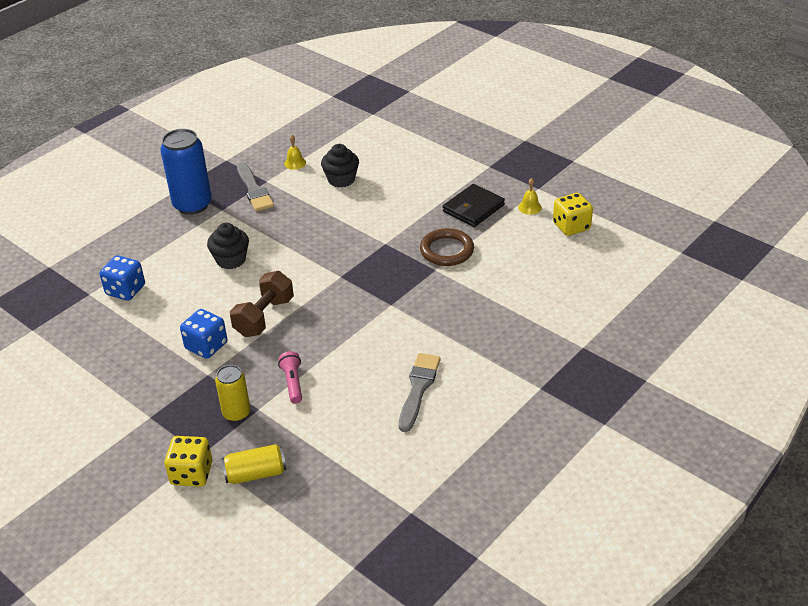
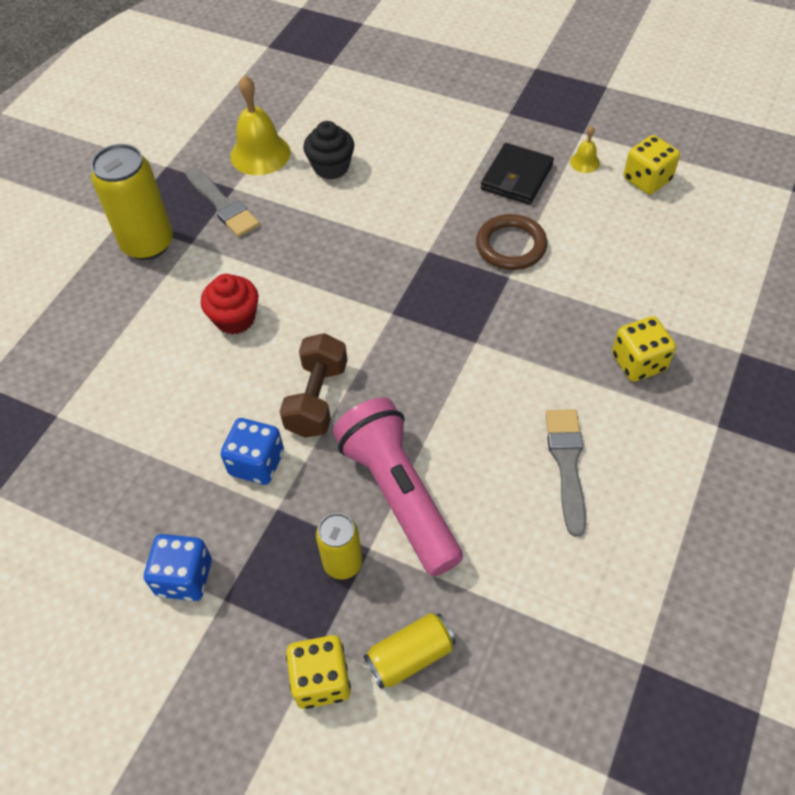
camera: 15 degrees left, 15 degrees up
blue dice [100,255,145,301] -> blue dice moved to [144,534,212,601]
blue can [161,129,212,215] -> yellow can [91,144,173,260]
black cupcake [207,223,249,269] -> red cupcake [201,274,258,334]
pink flashlight [278,351,302,404] -> pink flashlight [333,398,463,576], size x2.31
yellow bell [284,135,306,170] -> yellow bell [230,75,291,175], size x2.07
none -> yellow dice [612,316,676,382]

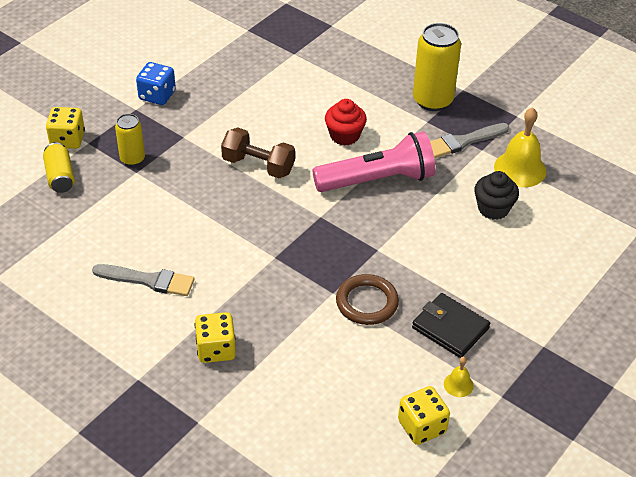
camera: 100 degrees right, 10 degrees down
blue dice [220,418,284,485] -> none
pink flashlight [333,398,463,576] -> pink flashlight moved to [312,131,435,192]

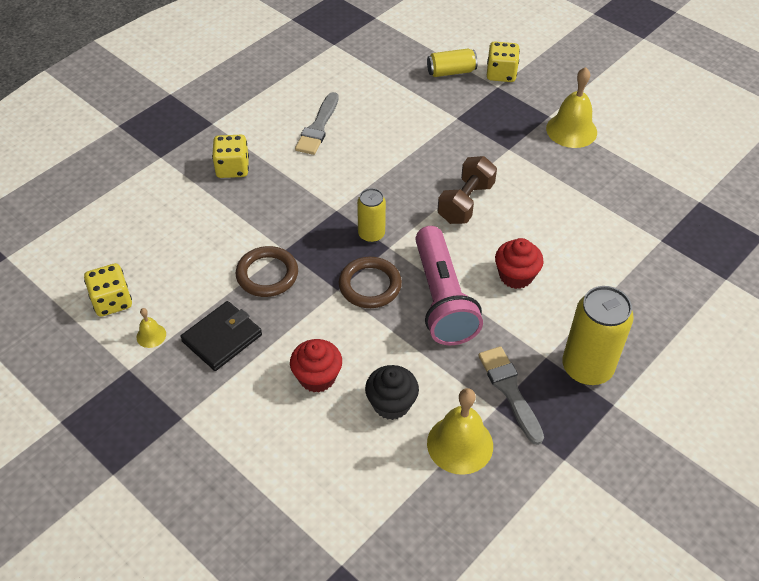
camera: 95 degrees right, 5 degrees up
yellow can [115,114,145,166] -> yellow can moved to [357,188,386,243]
blue dice [136,62,176,105] -> yellow bell [546,67,597,148]
none -> red cupcake [290,339,342,393]
none -> brown ring [339,257,402,308]

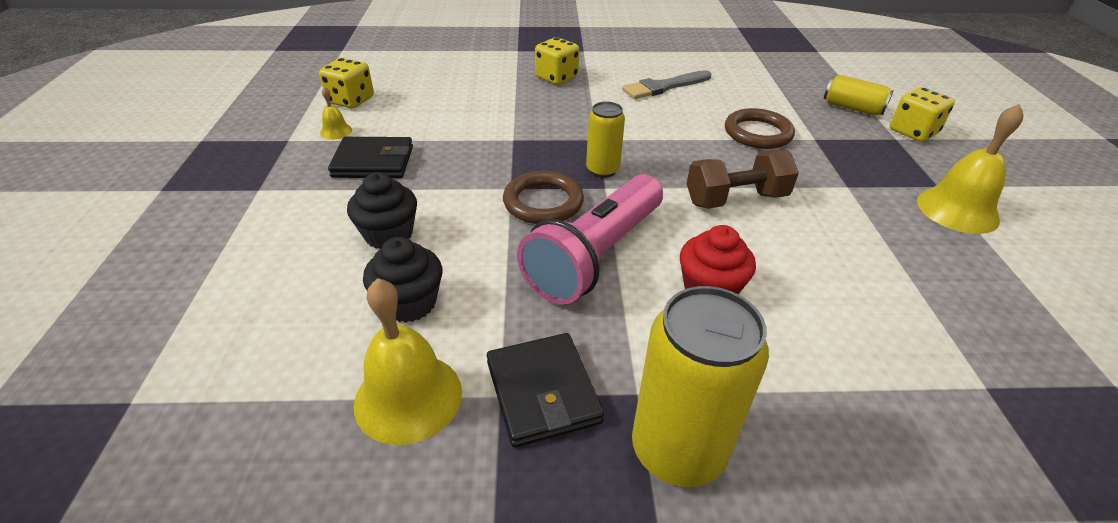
camera: 45 degrees right, 10 degrees down
brown ring [236,246,298,297] -> brown ring moved to [725,108,795,149]
red cupcake [290,339,342,393] -> black cupcake [347,172,417,249]
grey brush [478,346,544,445] -> black wallet [487,333,604,447]

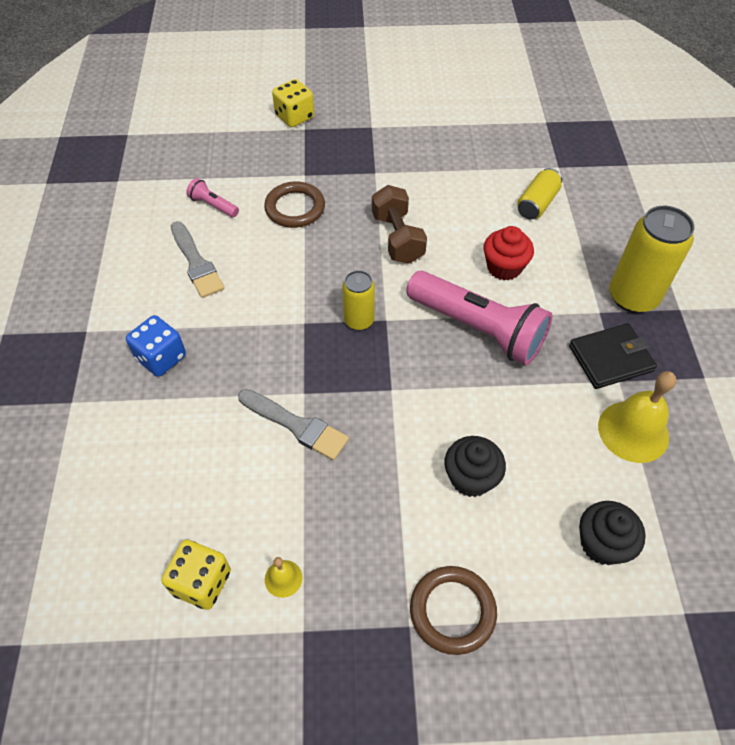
camera: 90 degrees left, 15 degrees up
black wallet [328,137,413,178] -> none
black cupcake [363,237,442,323] -> black cupcake moved to [579,501,646,565]
brown ring [503,171,584,224] -> brown ring moved to [410,566,497,655]
yellow dice [535,37,579,85] -> blue dice [126,315,186,377]
yellow can [824,75,894,116] -> yellow can moved to [517,168,562,220]
yellow bell [917,104,1024,234] -> none
none -> pink flashlight [186,178,239,218]
none -> grey brush [238,389,349,460]

